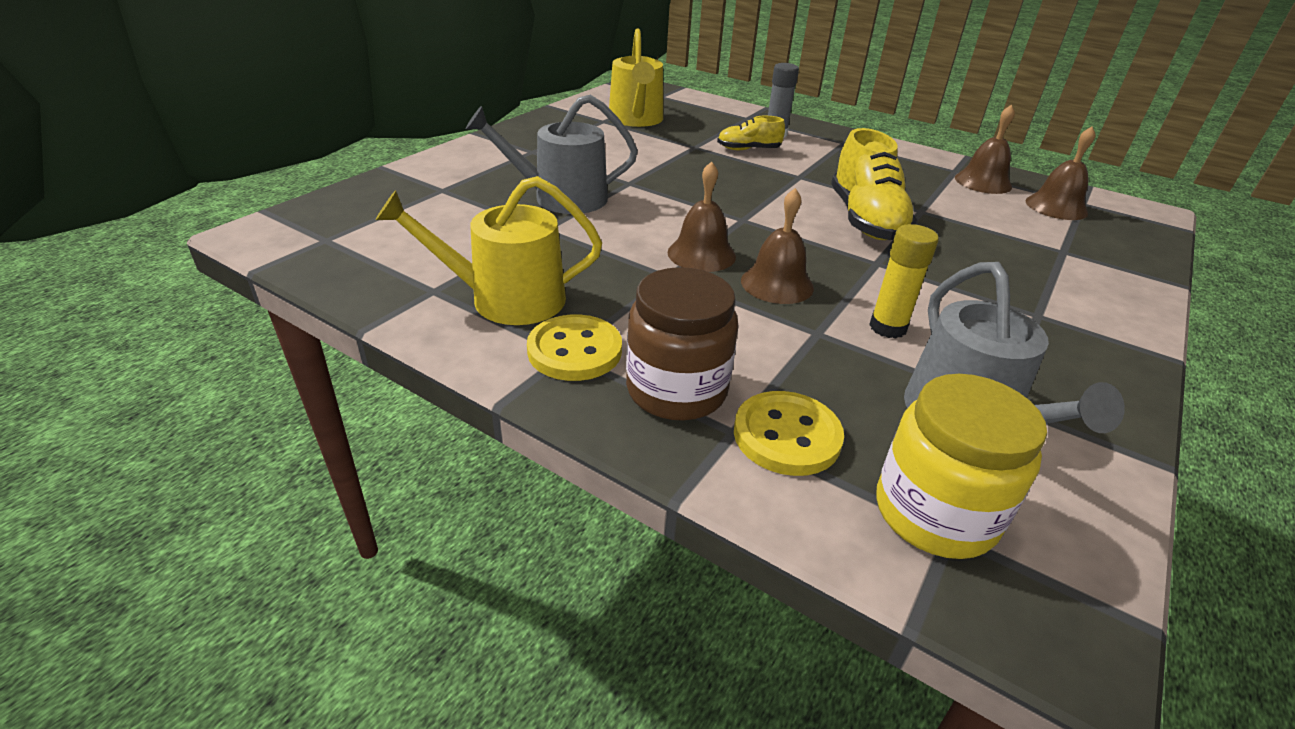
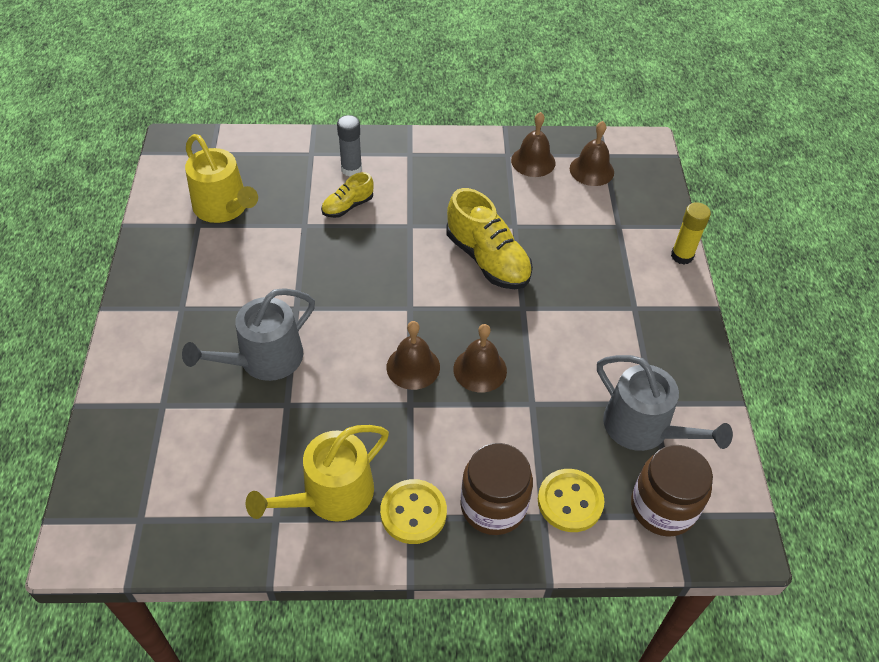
camera: 35 degrees left, 15 degrees up
yellow glue stick [869,224,939,338] -> yellow glue stick moved to [671,202,711,265]
yellow jar [876,374,1047,559] -> brown jar [631,445,713,537]

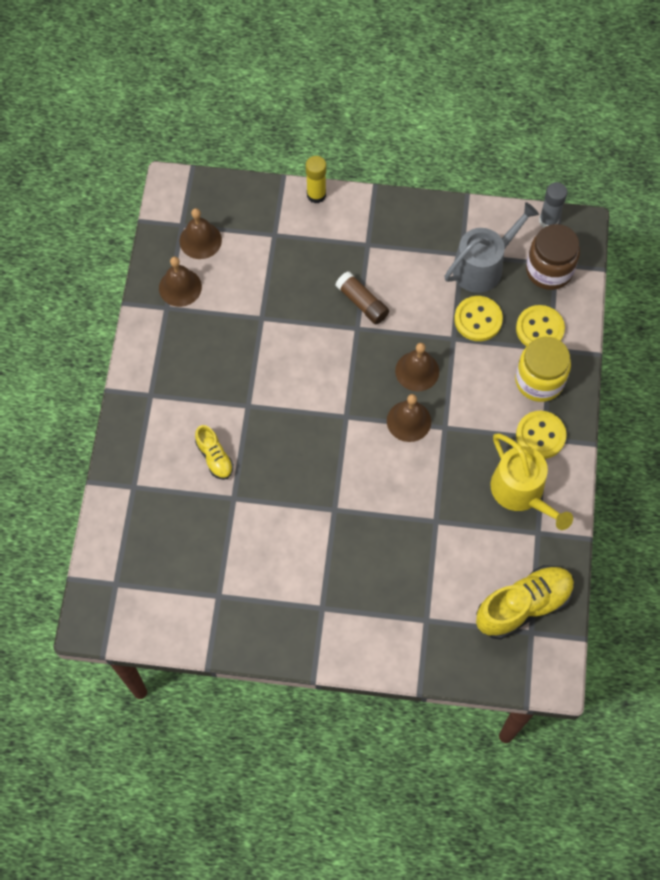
camera: 80 degrees left, 15 degrees up
grey watering can [182,288,315,381] -> none
yellow watering can [185,134,258,223] -> none
grey glue stick [337,115,362,177] -> grey glue stick moved to [539,182,568,228]
yellow shoe [446,188,533,289] -> yellow shoe moved to [476,565,575,639]
brown jar [460,443,533,535] -> yellow jar [515,337,571,402]
none -> brown glue stick [335,272,389,324]
none -> yellow button [454,296,503,341]

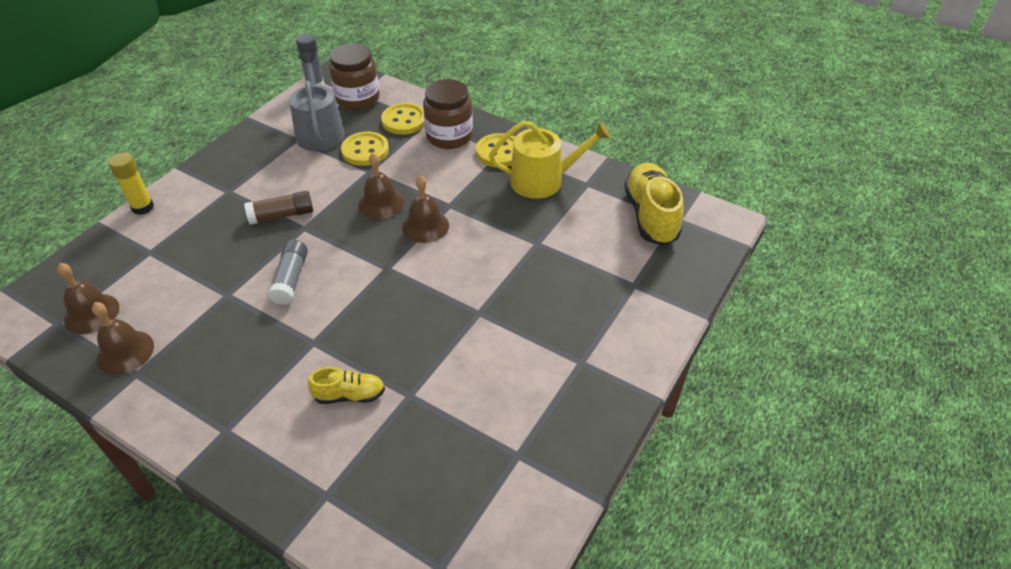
camera: 65 degrees left, 20 degrees down
yellow jar [515,337,571,402] -> brown jar [423,79,473,149]
none -> grey glue stick [268,240,308,305]

